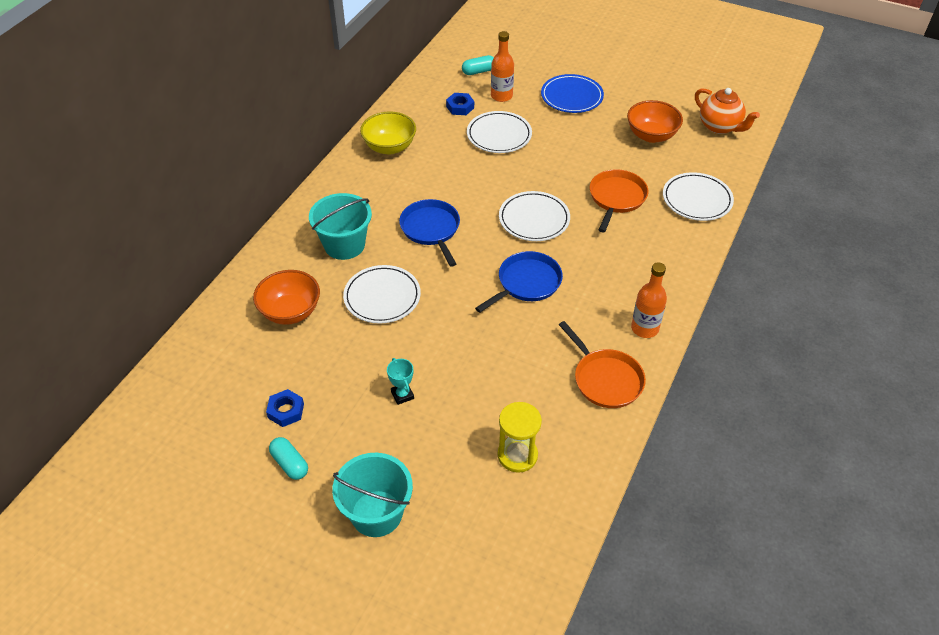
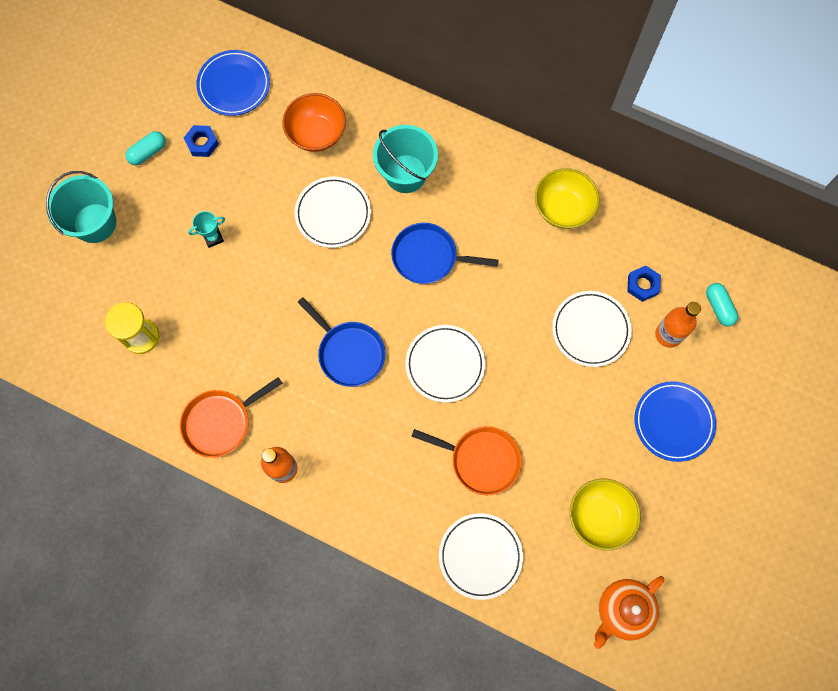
camera: 90 degrees right, 25 degrees up
blue pan [399,199,460,267] -> blue pan turned 150 degrees counterclockwise [391,223,499,284]
orange bowl [627,100,683,143] -> yellow bowl [570,478,641,551]
none -> blue plate [196,50,270,116]

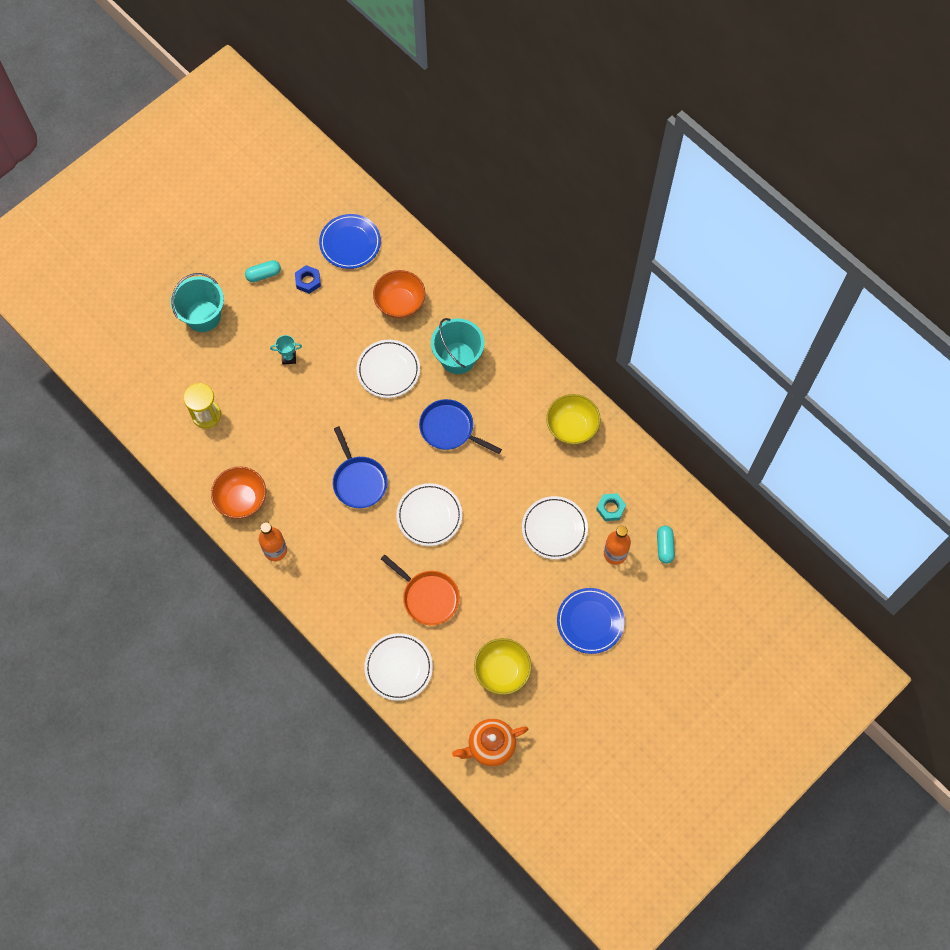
camera: 20 degrees right, 5 degrees down
orange pan [180,377,282,458] -> orange bowl [211,467,266,519]
blue nut [627,266,661,302] -> turquoise nut [596,493,626,521]

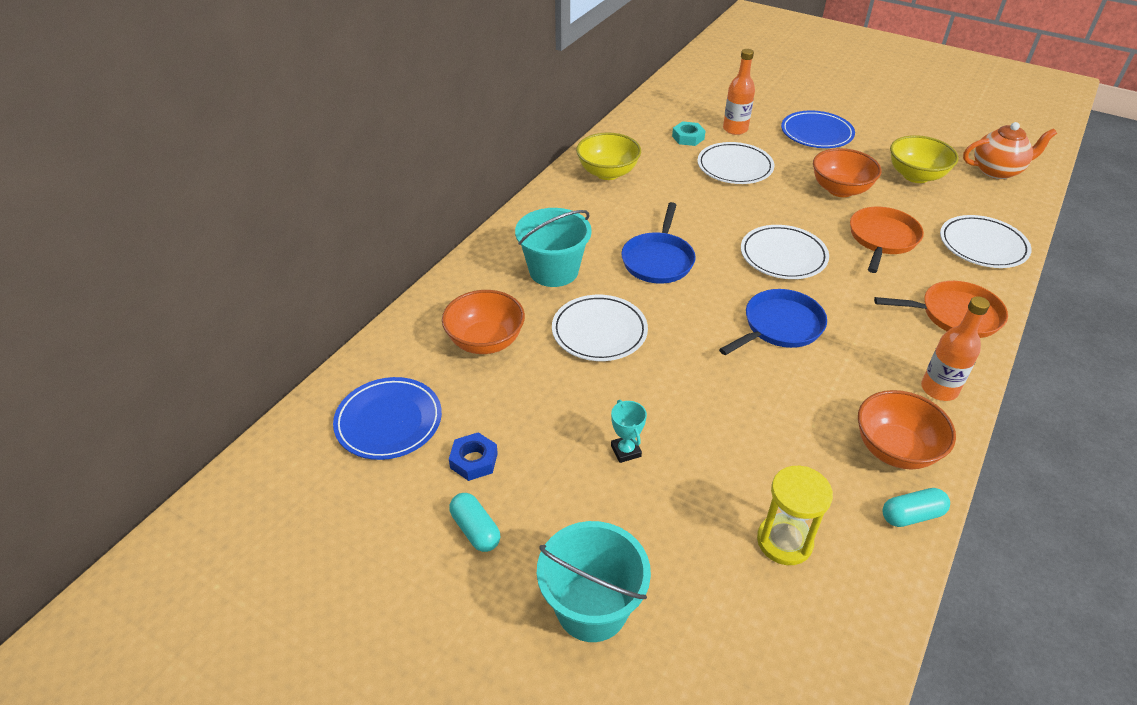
camera: 105 degrees left, 25 degrees down
orange teapot [452,719,528,767] -> orange teapot turned 60 degrees counterclockwise [963,122,1057,179]
turquoise capsule [657,525,675,564] -> turquoise capsule moved to [883,488,950,527]
none -> orange bowl [813,148,881,197]
none -> orange pan [874,281,1008,338]

